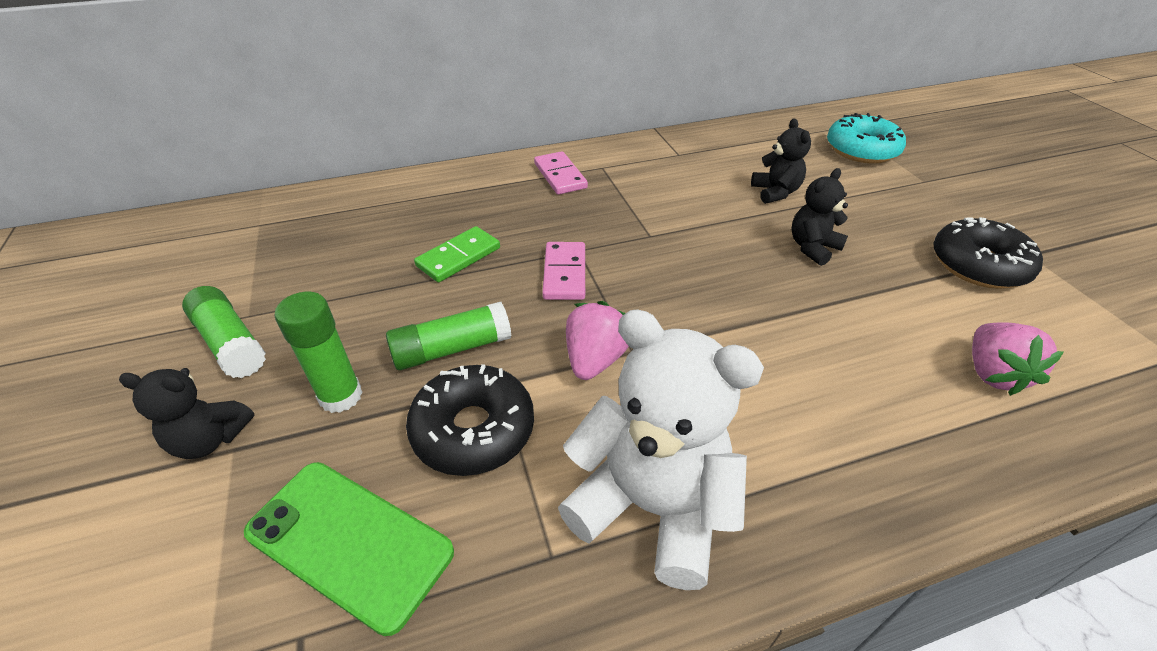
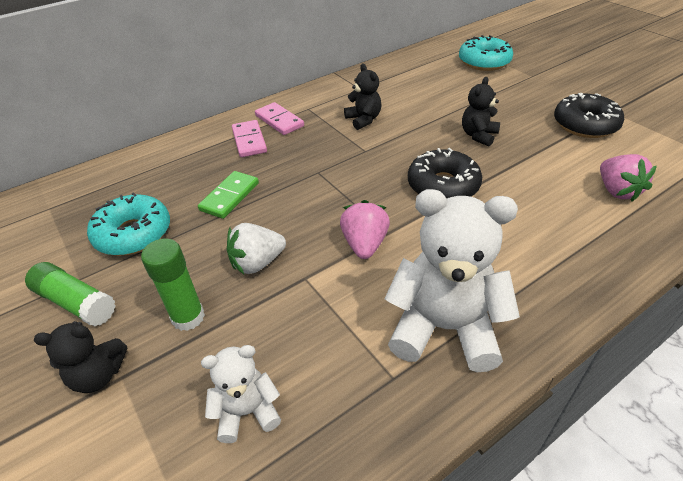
camera: 15 degrees left, 0 degrees up
green phone [244,462,454,636] -> white teddy bear [201,345,281,443]
green glue stick [386,302,512,370] -> white strawberry [227,223,286,274]
black donut [406,364,534,476] -> black donut moved to [408,148,482,198]
pink domino [542,242,585,300] -> pink domino moved to [232,120,267,157]
black teddy bear [751,118,811,204] -> black teddy bear moved to [344,64,381,130]
none -> turquoise donut [87,192,170,256]

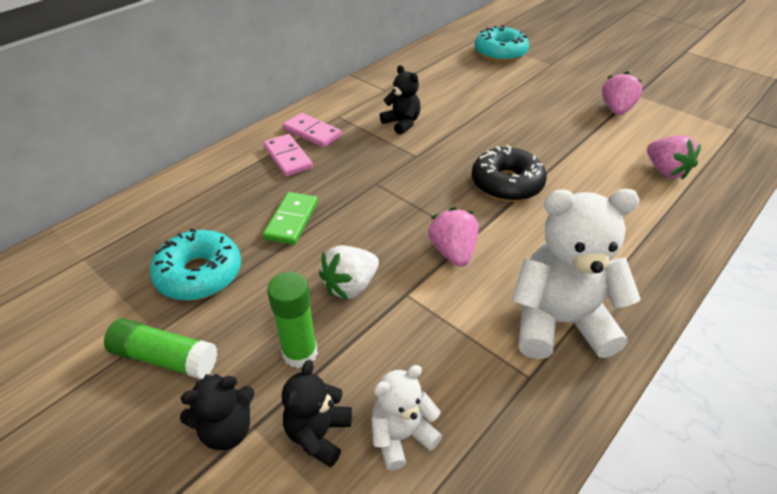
camera: 15 degrees left, 0 degrees up
black teddy bear [462,77,500,146] -> black teddy bear moved to [282,360,352,468]
black donut [554,93,624,138] -> pink strawberry [602,71,642,115]

